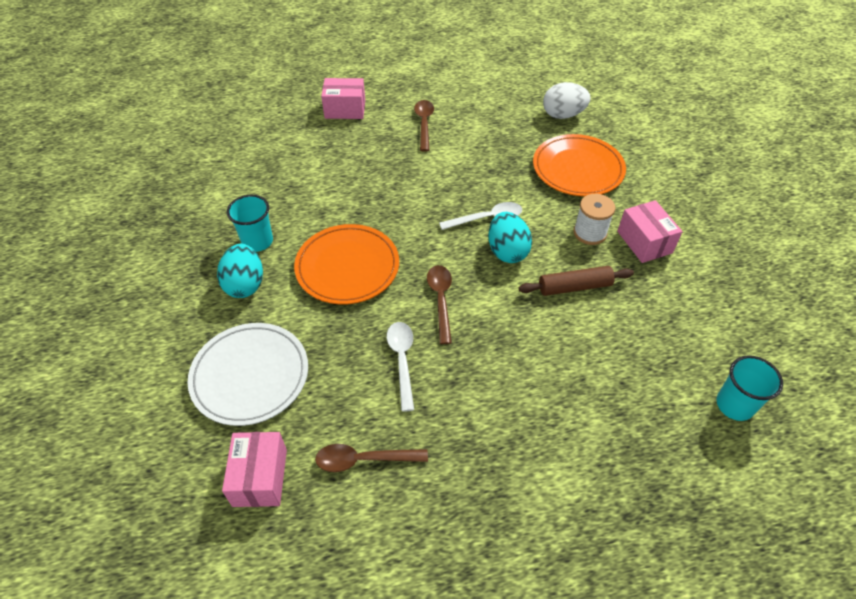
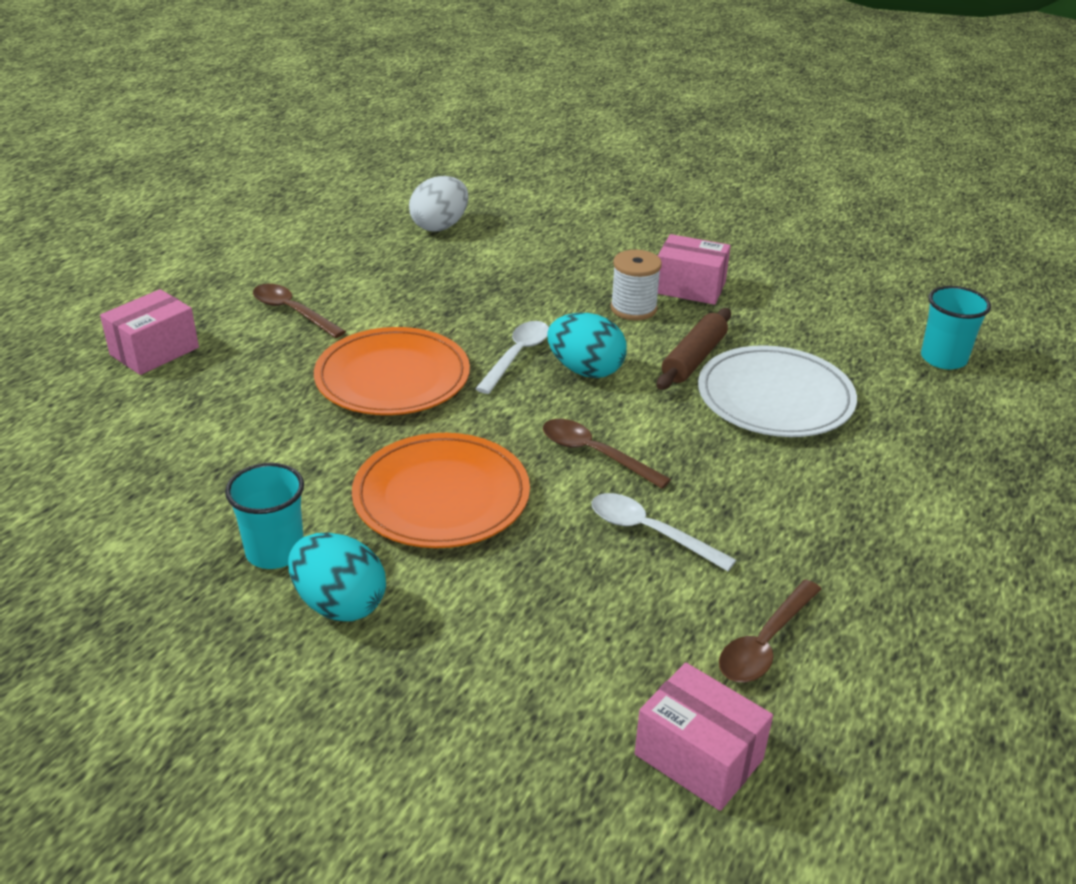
camera: 50 degrees left, 15 degrees down
white plate [187,323,308,426] -> white plate moved to [698,345,857,437]
orange plate [533,134,626,197] -> orange plate moved to [314,327,470,415]

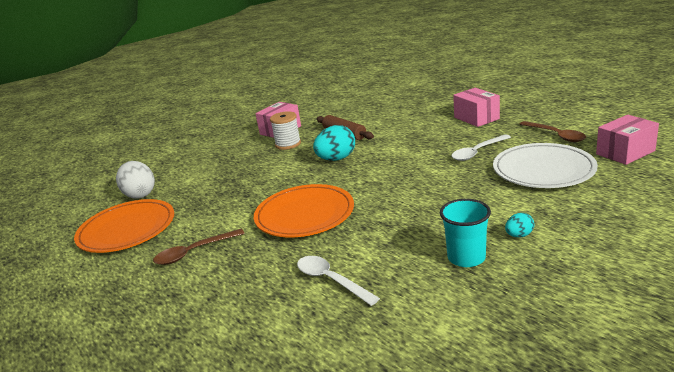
camera: 65 degrees left, 10 degrees down
pink box [100,289,199,375] -> pink box moved to [453,88,500,127]
turquoise egg [288,533,386,621] -> turquoise egg [505,213,534,238], size x0.51
orange plate [352,433,530,548] -> orange plate moved to [74,199,174,253]
white spoon [475,321,549,394] -> white spoon moved to [297,256,380,306]
brown spoon [543,419,671,489] -> none
white plate [698,345,857,437] -> white plate moved to [493,143,598,188]
turquoise cup [921,286,991,370] -> none

